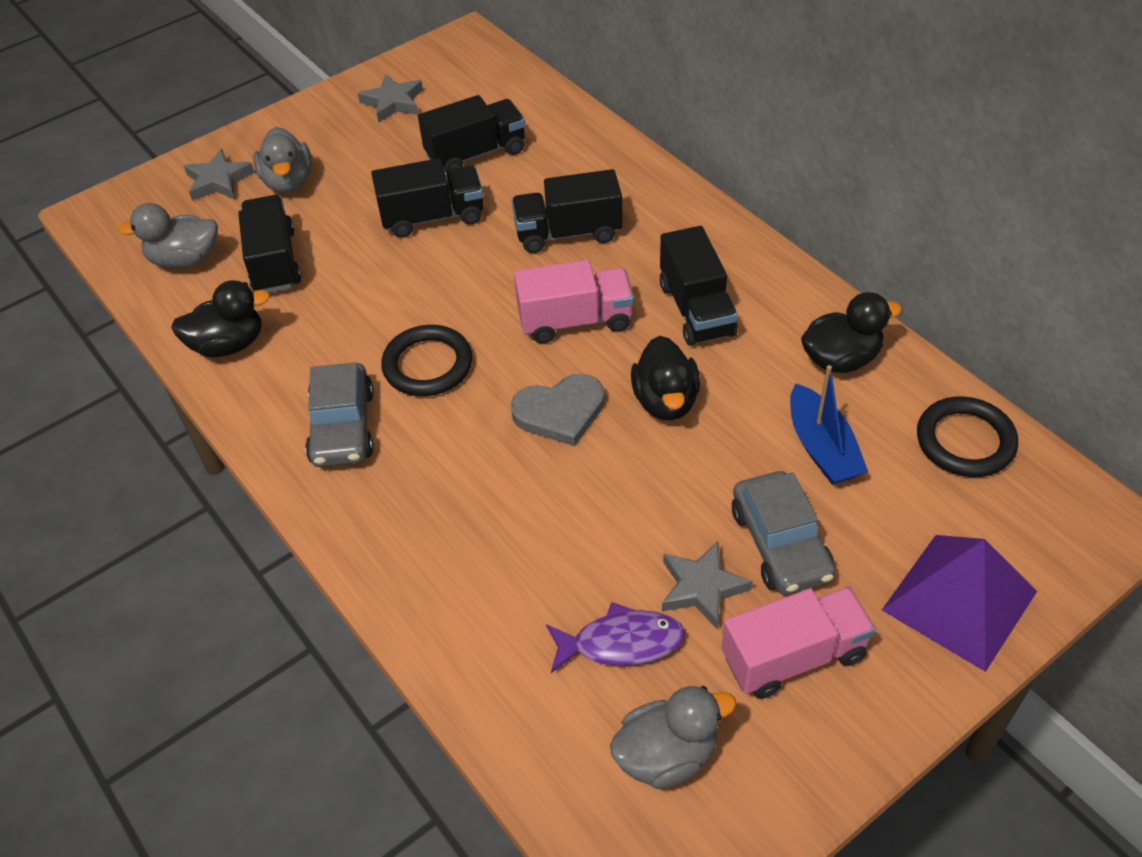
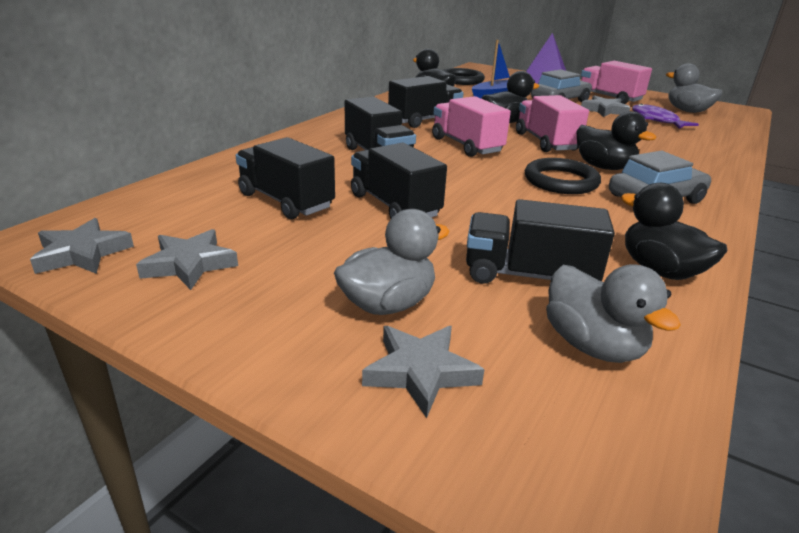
camera: 115 degrees left, 20 degrees down
black truck [238,195,301,293] -> black truck turned 45 degrees clockwise [466,199,615,284]
grey heart [511,374,605,446] -> pink truck [516,95,589,152]
none -> grey star [30,218,134,274]
none -> black duck [577,111,656,170]

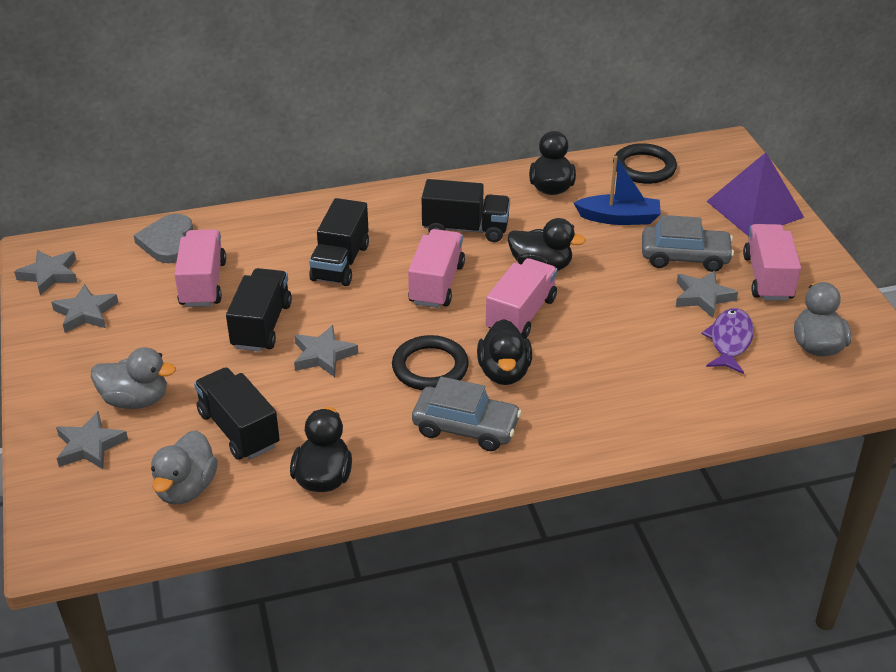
camera: 45 degrees right, 10 degrees up
black truck [236,137,335,219] -> pink truck [174,229,226,307]
none -> grey heart [134,214,193,263]
none -> grey star [294,325,358,377]

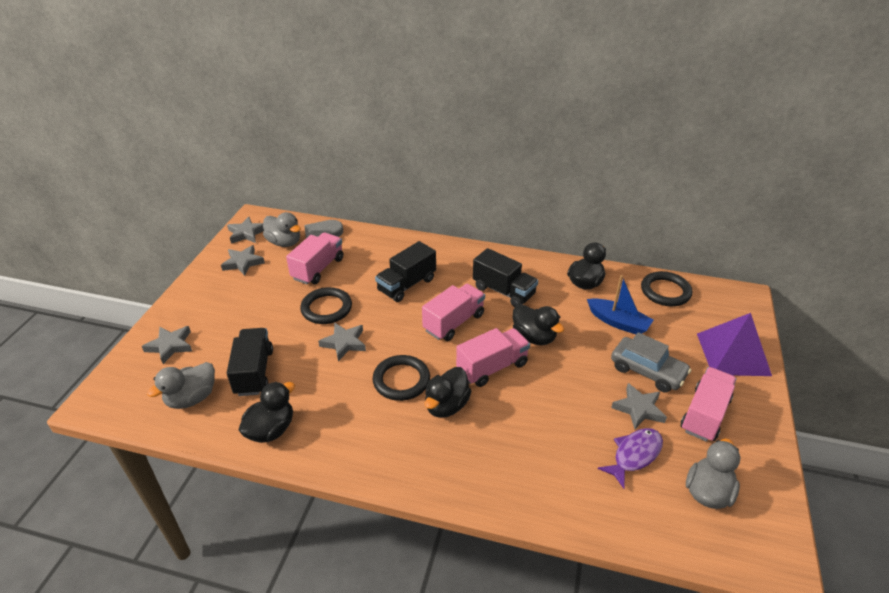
camera: 30 degrees right, 0 degrees up
grey duck [91,347,176,409] -> grey duck moved to [263,212,301,247]
black truck [226,268,292,352] -> black ring [300,287,352,324]
grey car [412,377,522,451] -> none

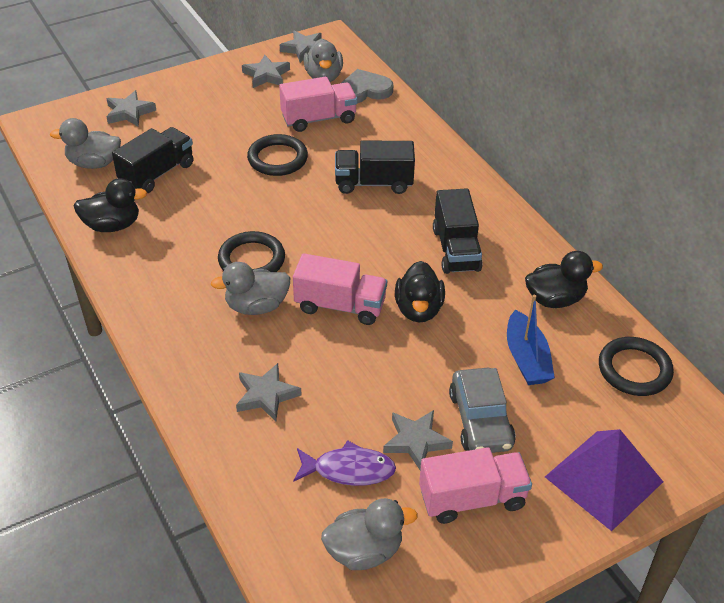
camera: 45 degrees right, 5 degrees up
grey star [318,323,366,361] -> grey star moved to [236,363,302,422]
pink truck [422,284,485,341] -> none
black duck [425,367,472,418] -> grey duck [211,262,290,315]

